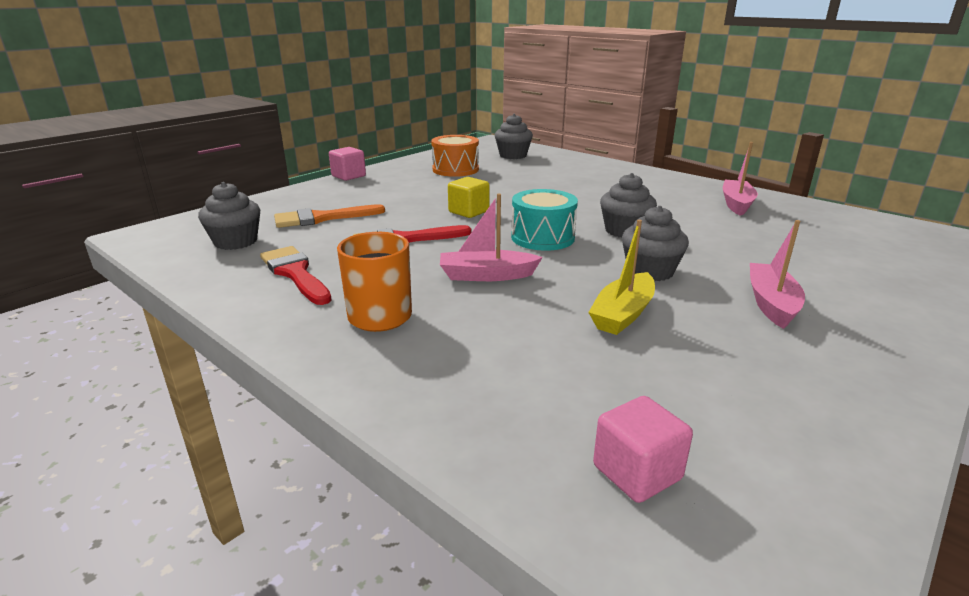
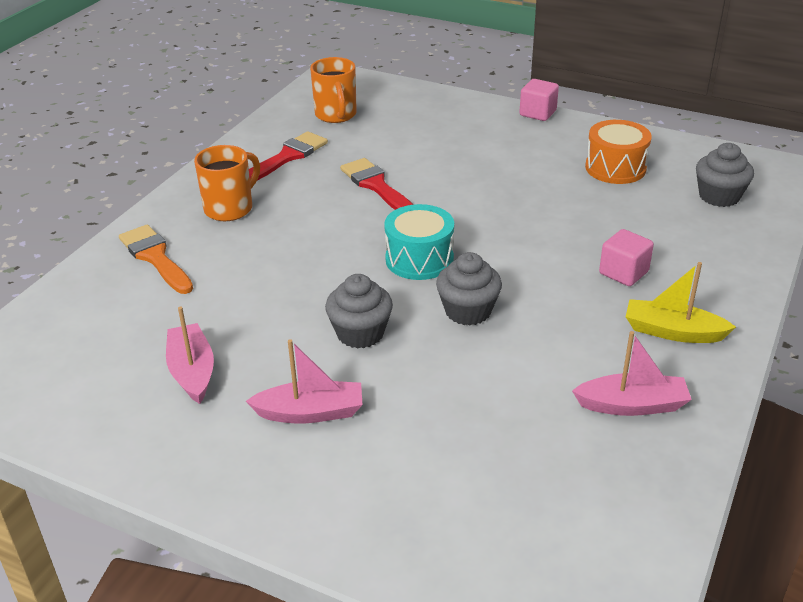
camera: 75 degrees right, 10 degrees up
grey cupcake [198,182,260,250] -> orange mug [310,57,357,123]
orange brush [274,204,385,228] -> orange brush moved to [119,225,193,294]
pink boat [440,194,543,281] -> pink boat moved to [166,307,214,404]
yellow cube [448,177,490,218] -> none
yellow boat [588,220,655,335] -> yellow boat moved to [626,262,736,343]
pink cube [593,396,693,503] -> pink cube moved to [599,229,654,286]

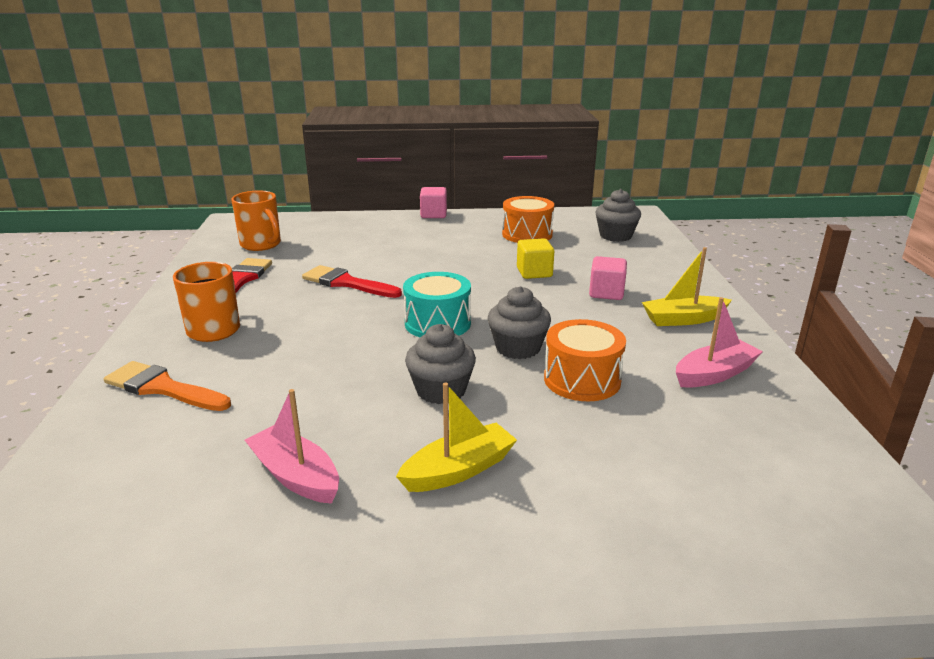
camera: 30 degrees left, 10 degrees down
pink boat [246,339,363,424] -> yellow boat [396,382,517,492]
none -> yellow cube [517,238,554,279]
none -> orange drum [544,319,626,401]

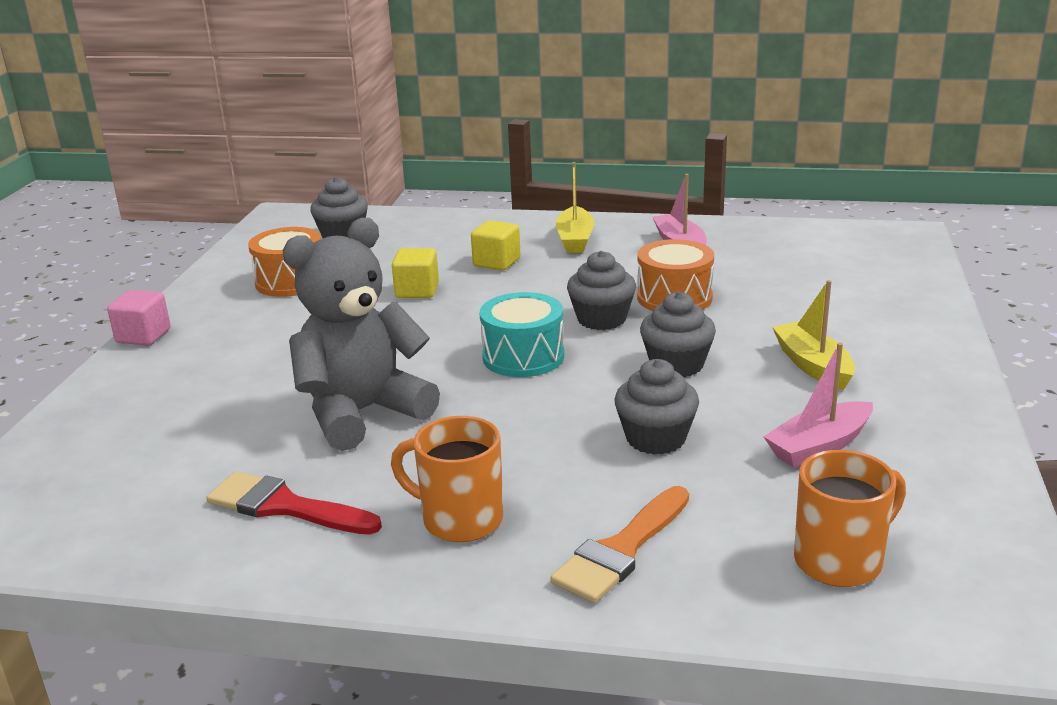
camera: 75 degrees left, 0 degrees up
orange mug [231,191,281,251] -> orange mug moved to [794,450,906,587]
red brush [302,265,402,298] -> grey teddy bear [283,218,440,451]
pink cube [589,256,627,300] -> yellow cube [471,220,520,270]
none -> grey cupcake [614,359,699,455]

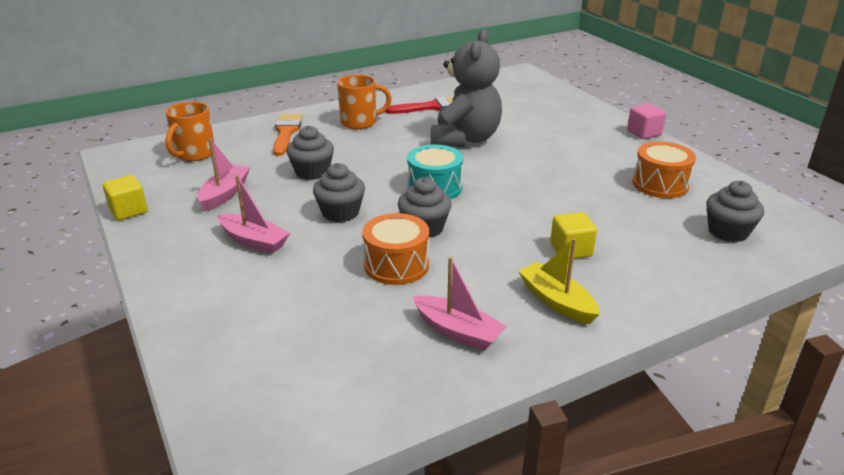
camera: 140 degrees right, 5 degrees up
yellow cube [392,248,439,298] -> yellow cube moved to [103,175,148,220]
yellow boat [772,280,855,390] -> pink boat [217,175,290,254]

